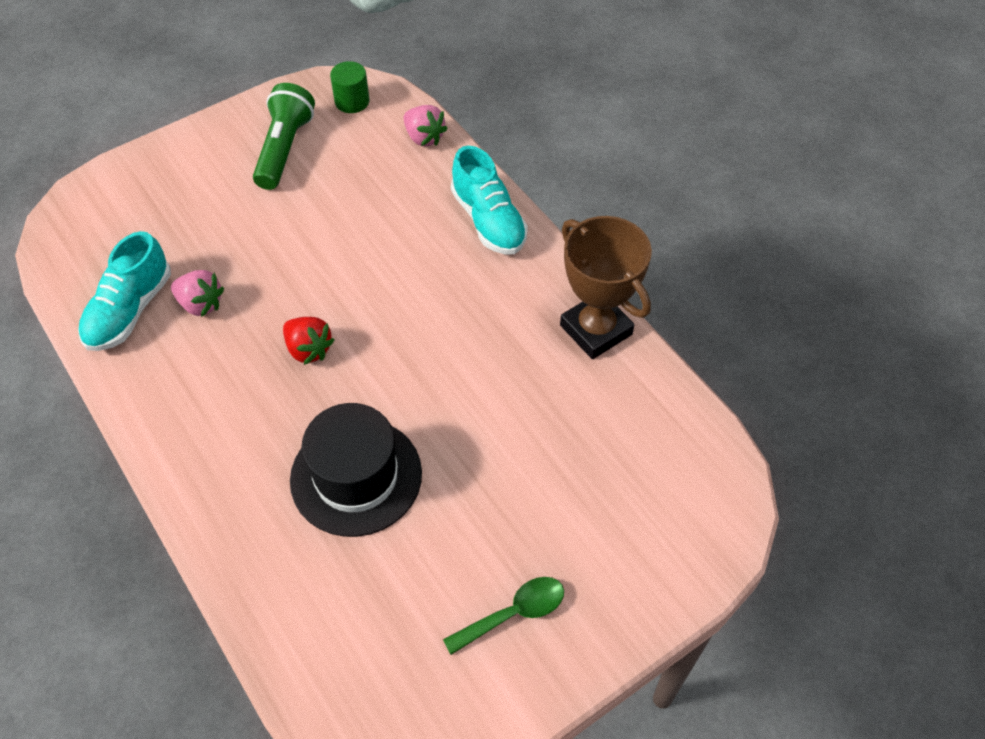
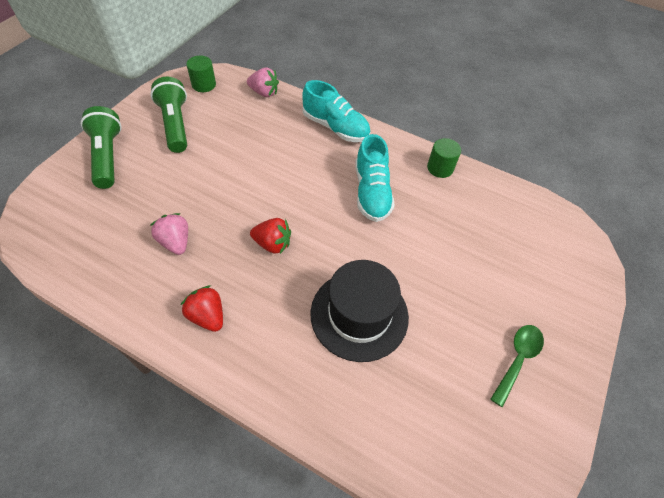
camera: 30 degrees left, 0 degrees up
turquoise shoe [78,231,171,351] -> turquoise shoe moved to [355,134,395,222]
pink strawberry [171,270,224,317] -> pink strawberry turned 120 degrees counterclockwise [151,213,188,255]
brown trophy [560,216,652,359] -> green cylinder [427,138,461,178]
none -> green flashlight [81,106,122,189]
none -> red strawberry [181,286,223,332]

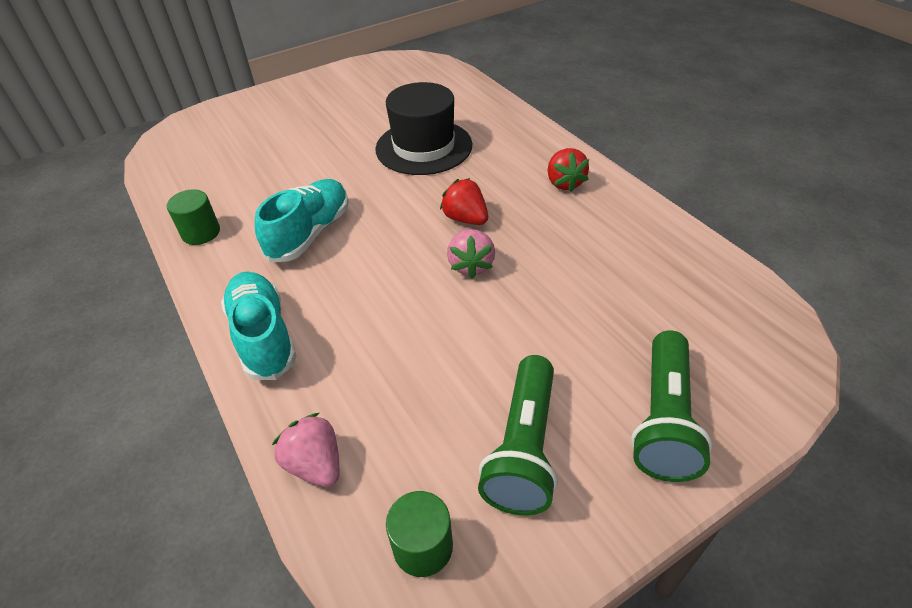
camera: 145 degrees left, 10 degrees down
pink strawberry [151,213,188,255] -> pink strawberry moved to [447,229,495,279]
green spoon [490,325,544,407] -> none

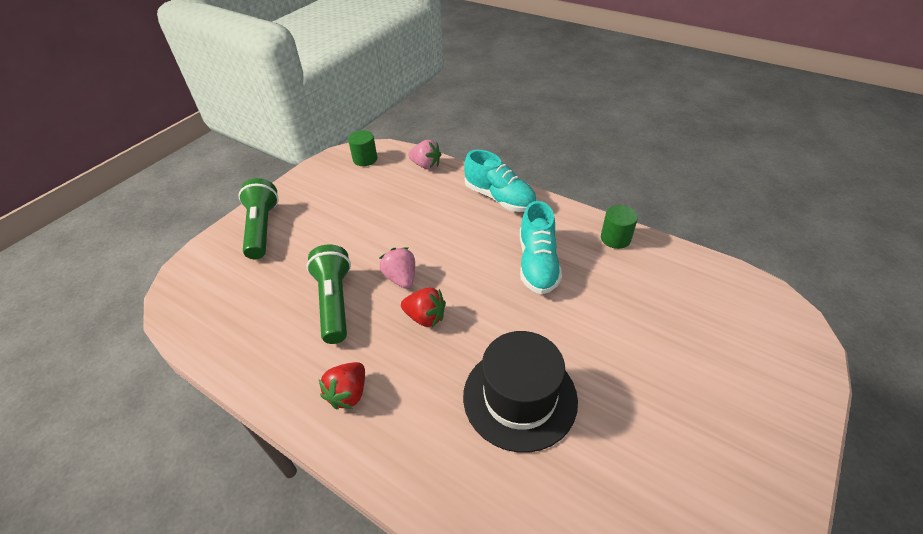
camera: 155 degrees right, 0 degrees up
green flashlight [478,355,558,515] -> green flashlight moved to [307,244,351,344]
red strawberry [547,148,589,192] -> red strawberry turned 120 degrees counterclockwise [319,362,365,409]

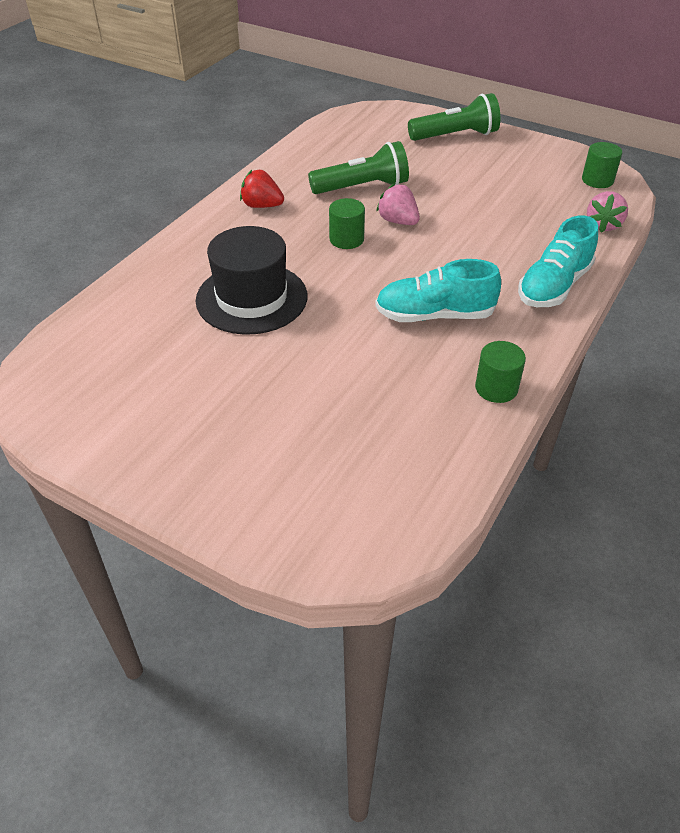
camera: 85 degrees right, 0 degrees up
pink strawberry [380,247,415,289] -> pink strawberry turned 105 degrees counterclockwise [376,183,420,225]
red strawberry [401,288,446,327] -> green cylinder [329,198,365,249]

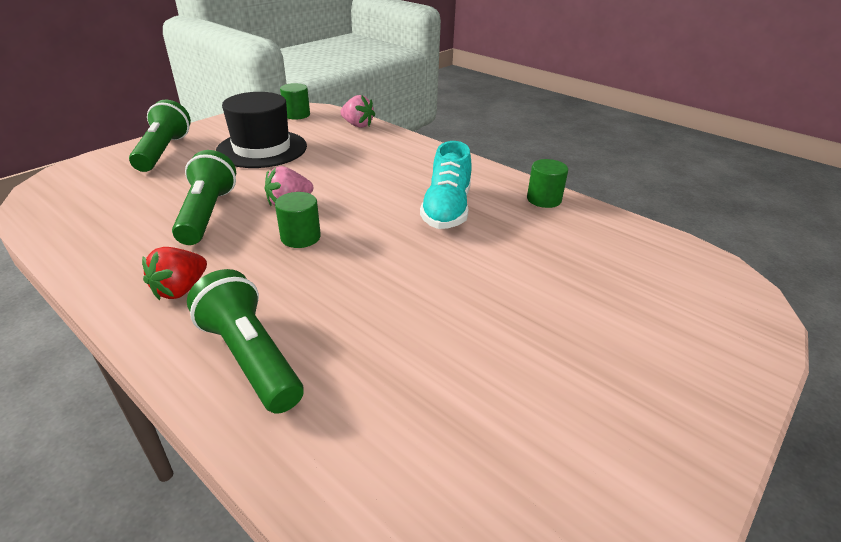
camera: 80 degrees left, 10 degrees down
black hat [195,226,307,335] -> black hat moved to [216,92,307,168]
turquoise shoe [518,215,598,307] -> none
none -> green flashlight [187,269,304,414]

